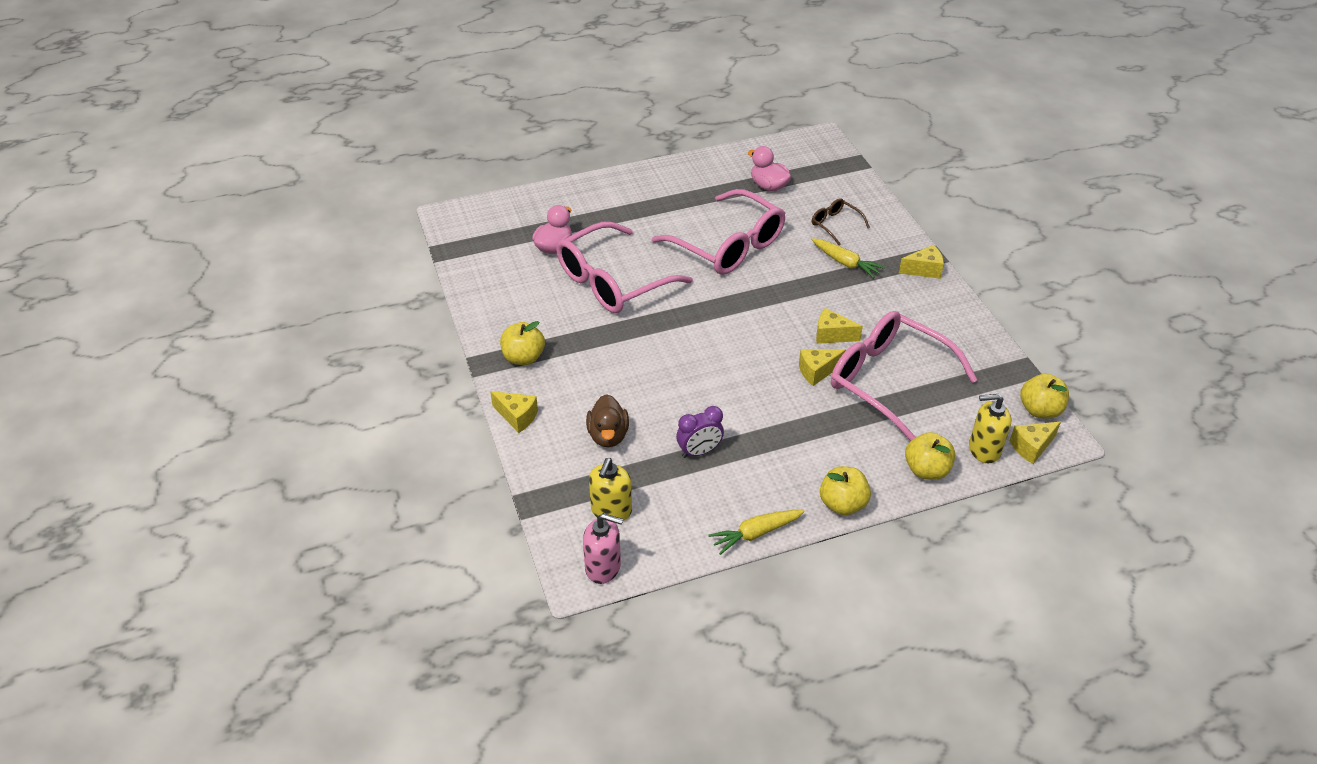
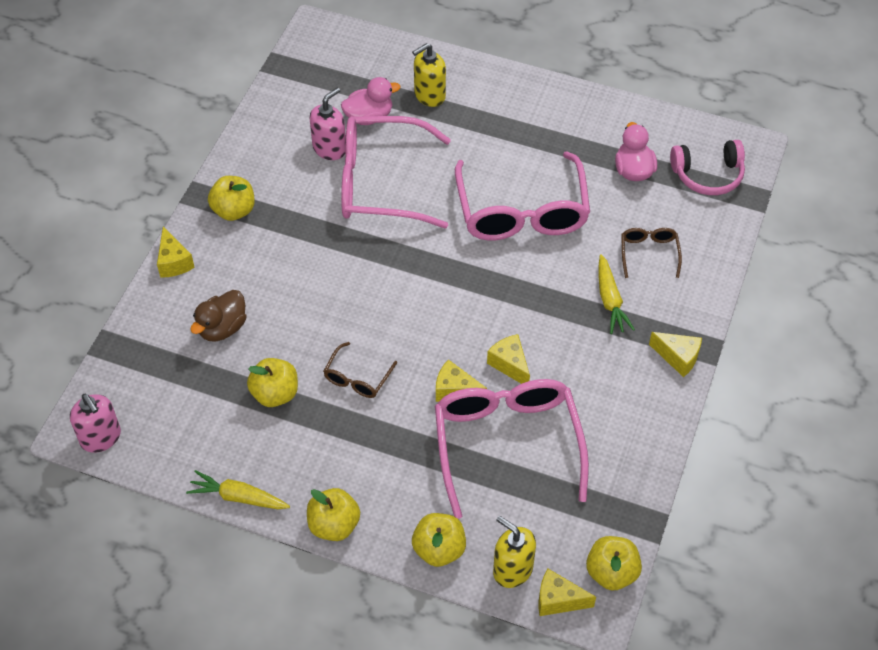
camera: 40 degrees right, 10 degrees up
yellow soap dispenser [589,458,632,521] -> yellow soap dispenser moved to [412,43,446,107]
purple clock [676,406,724,458] -> yellow apple [247,358,298,407]
none -> pink soap dispenser [309,88,346,160]
none -> brown glasses [323,342,397,398]
none -> pink headphones [670,140,745,195]

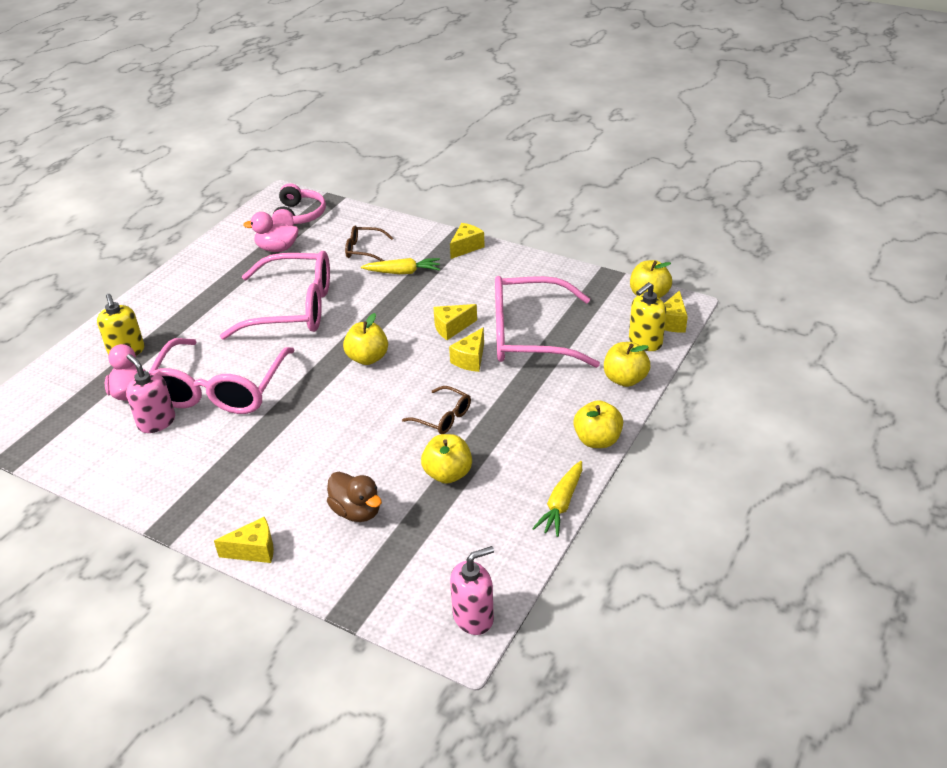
camera: 80 degrees left, 15 degrees down
yellow apple [208,176,255,221] -> yellow apple moved to [343,313,388,365]

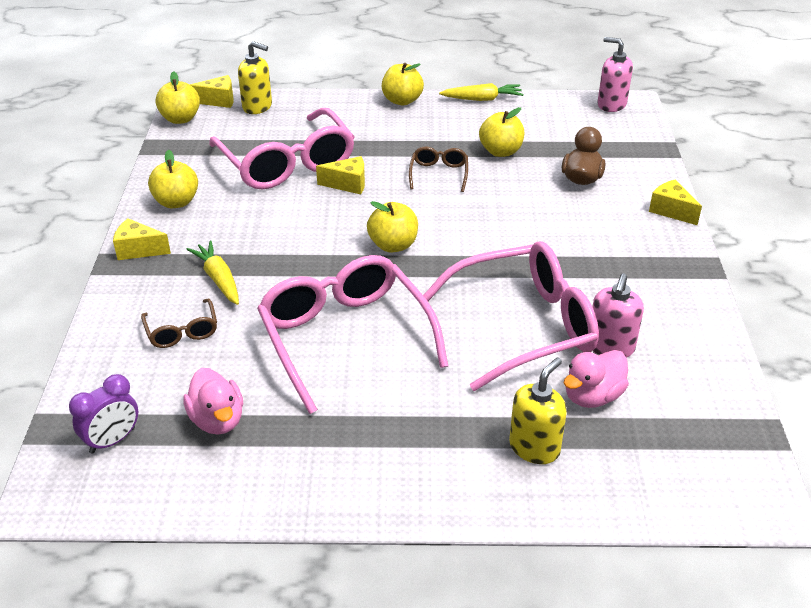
camera: 120 degrees left, 0 degrees up
pink headphones [272,183,326,226] -> purple clock [69,374,138,454]
yellow cheese [433,304,477,340] -> none
yellow apple [604,342,650,387] -> yellow apple moved to [148,150,198,208]

